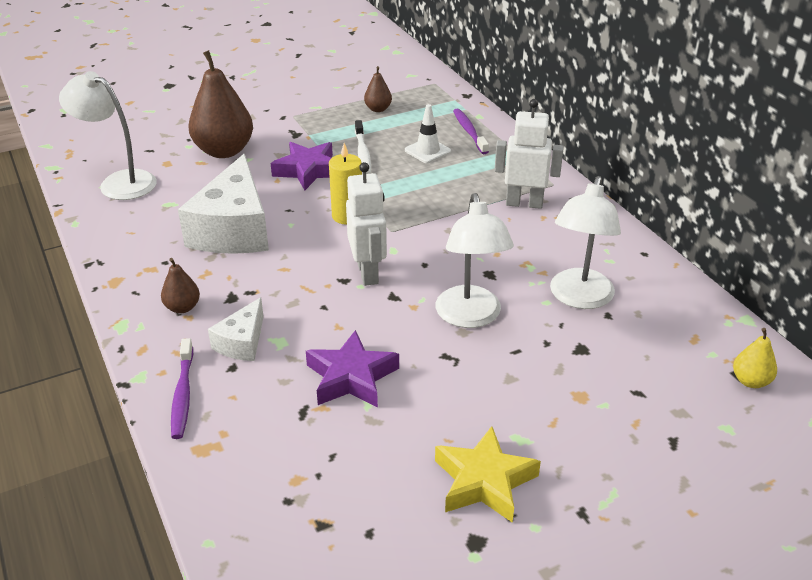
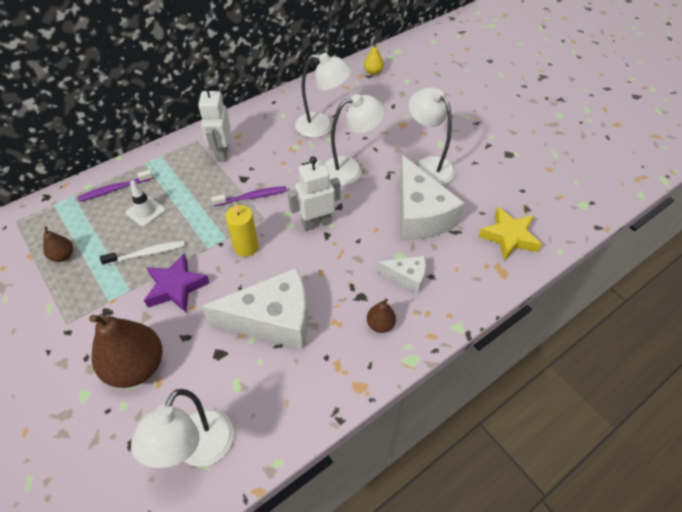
camera: 100 degrees left, 15 degrees up
purple toothbrush [171,338,193,439] -> purple toothbrush moved to [211,186,287,206]
purple star [306,330,399,407] -> white cheese [399,155,465,240]
yellow star [435,426,541,523] -> yellow star moved to [478,207,542,261]
none -> white lamp [409,87,455,185]

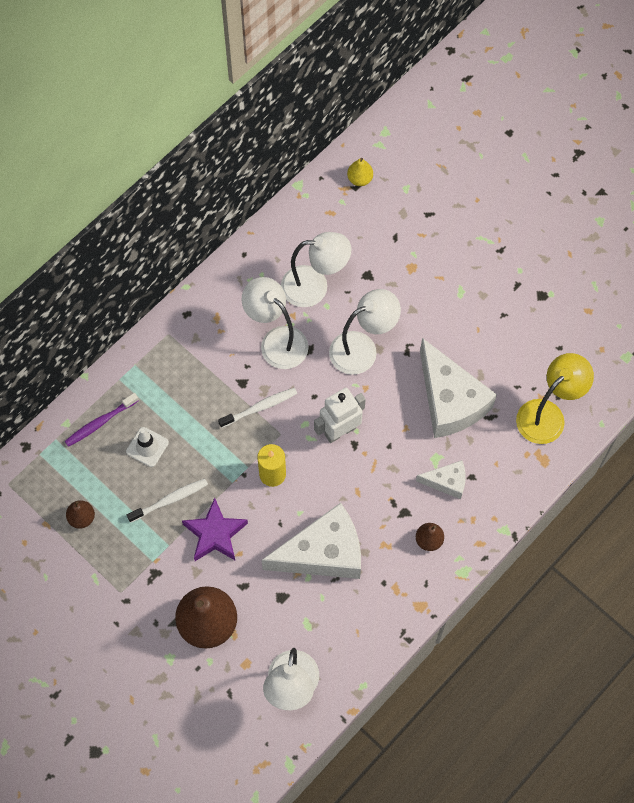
camera: 10 degrees left, 15 degrees up
white robot [198,84,231,162] -> none
purple toothbrush [211,186,287,206] -> white toothbrush [218,388,297,428]
white lamp [409,87,455,185] -> white lamp moved to [242,277,308,369]
yellow star [478,207,542,261] -> yellow lamp [516,353,594,444]

